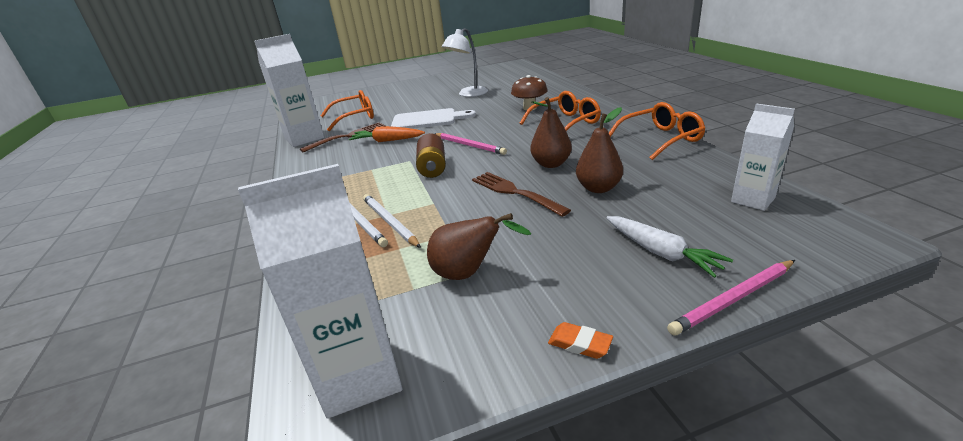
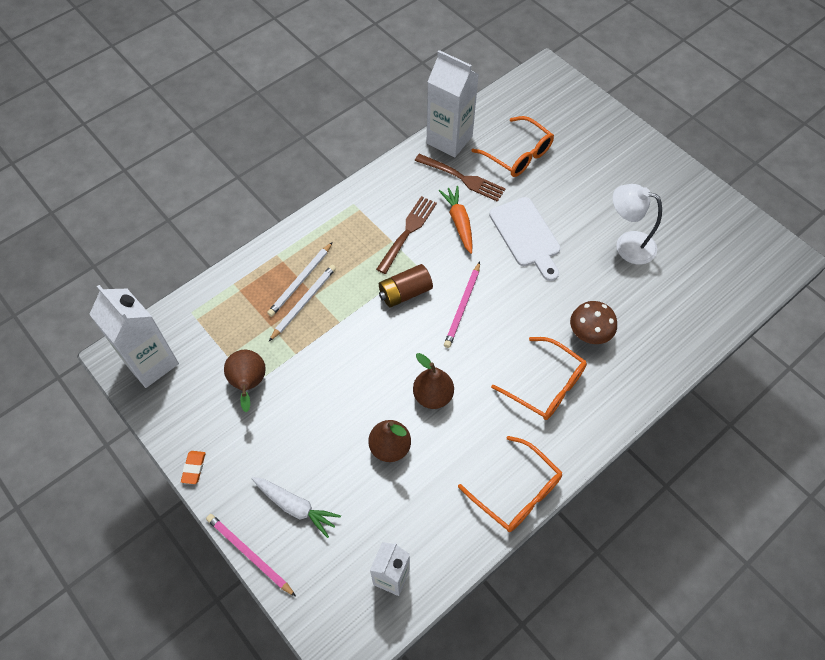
camera: 65 degrees right, 30 degrees up
brown fork [472,172,571,217] -> brown fork moved to [376,196,437,274]
white carrot [606,216,733,278] -> white carrot turned 90 degrees counterclockwise [251,477,341,538]

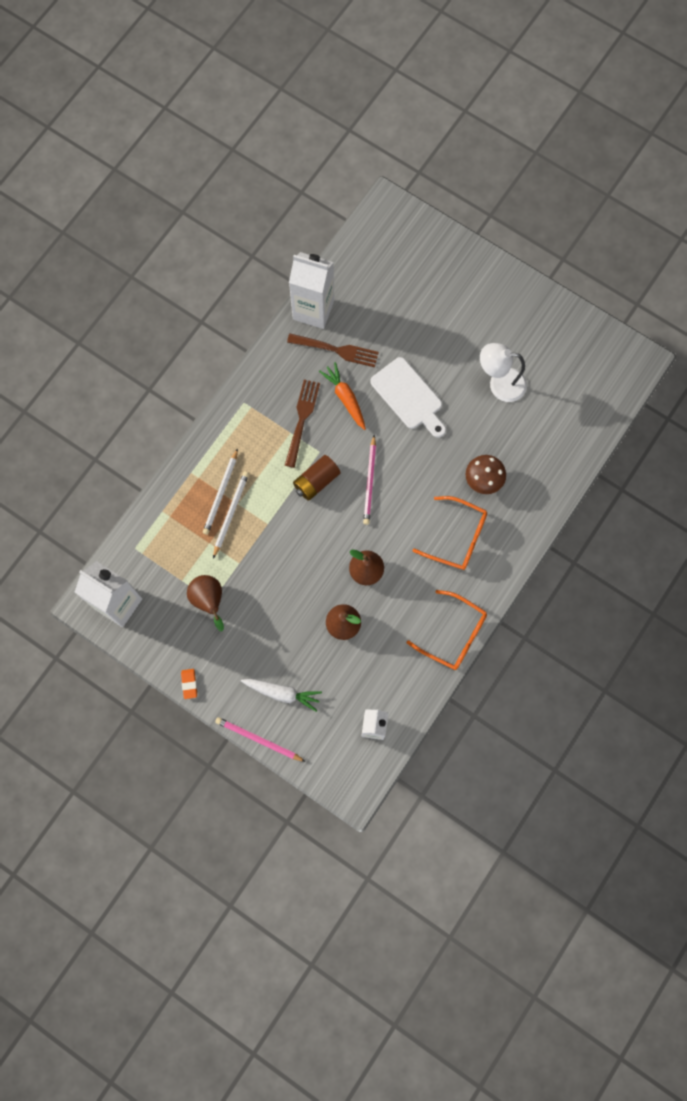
camera: 15 degrees left, 15 degrees up
orange glasses [471,116,554,177] -> none

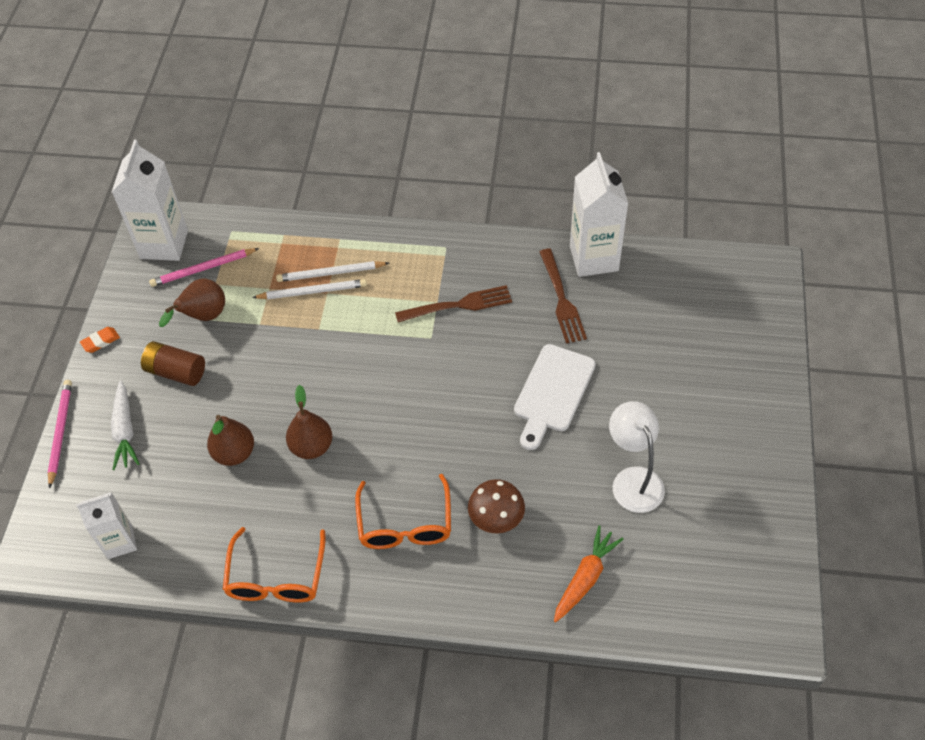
camera: 65 degrees right, 20 degrees down
brown battery [293,455,341,501] -> brown battery moved to [141,341,205,386]
orange carrot [319,362,366,430] -> orange carrot moved to [554,525,623,622]
pink pencil [363,435,376,525] -> pink pencil moved to [149,248,259,287]

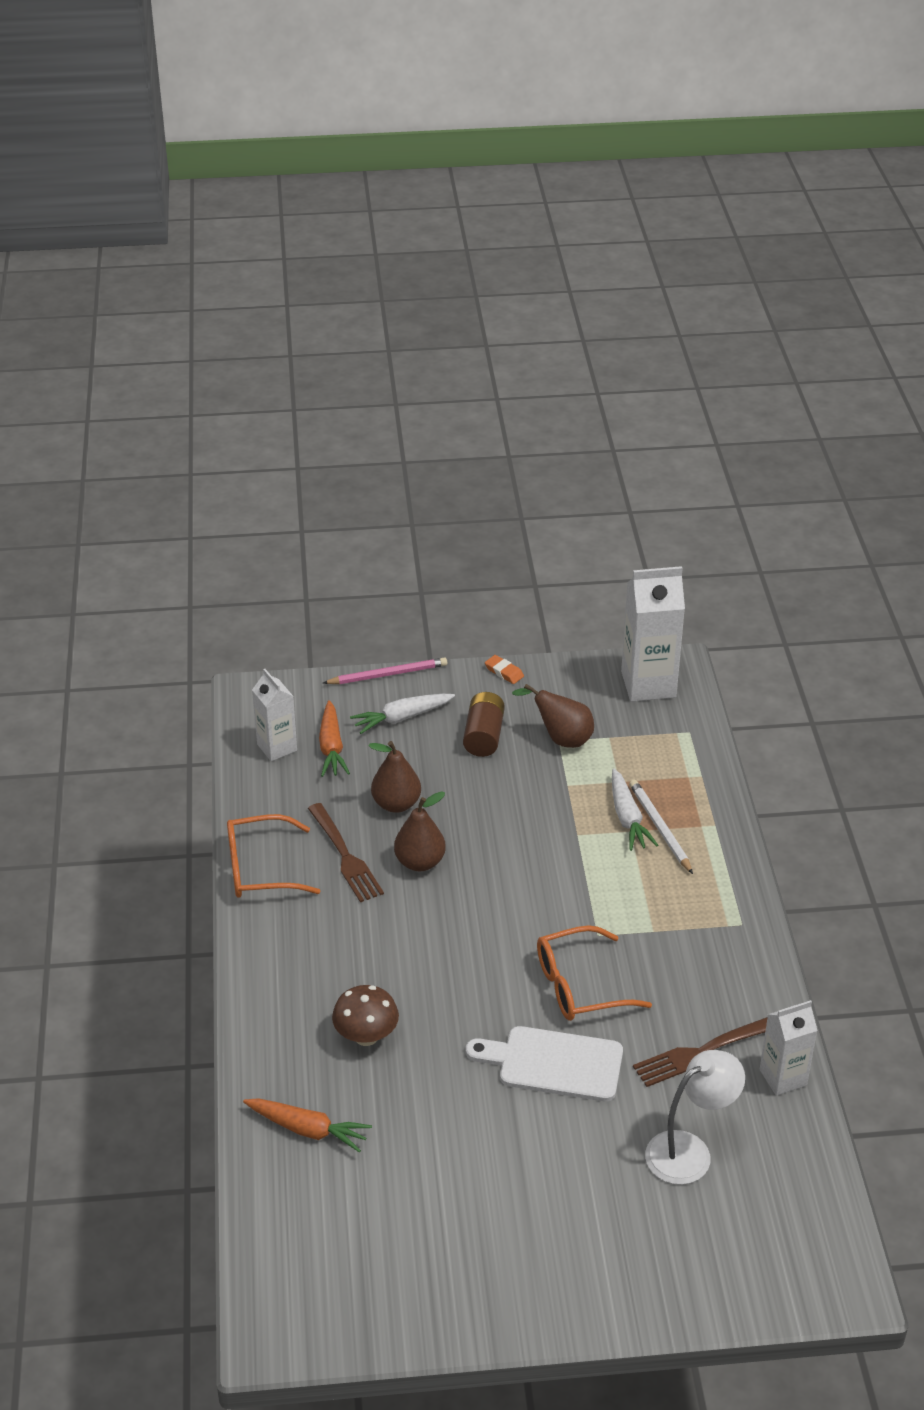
camera: 75 degrees right, 15 degrees down
pink pencil [149,248,259,287] -> none
white pencil [252,279,367,299] -> white carrot [612,769,658,851]
orange glasses [355,474,451,549] -> orange glasses moved to [537,925,652,1021]
brown fork [395,285,512,322] -> brown fork moved to [308,803,384,902]
white carton [570,152,629,277] -> white carton [760,1000,818,1096], size x0.62
white lamp [609,401,665,513] -> white lamp moved to [645,1050,745,1185]
none -> orange carrot [319,700,350,777]

